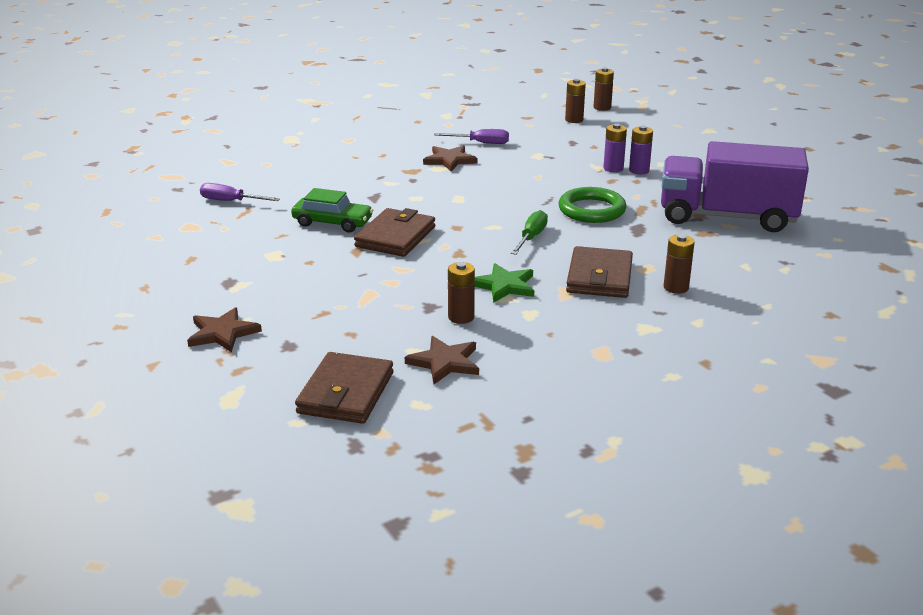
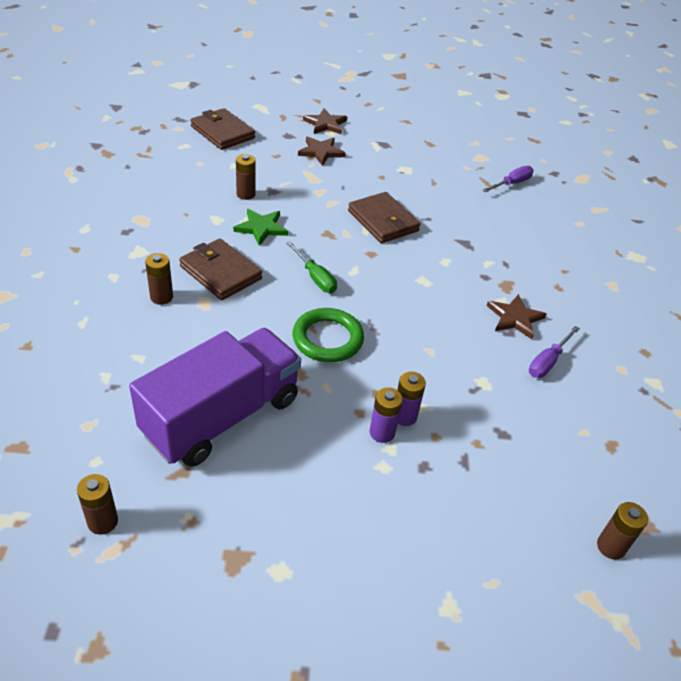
camera: 120 degrees right, 15 degrees up
green car [291,188,373,232] -> none
brown star [405,336,479,384] -> brown star moved to [298,137,346,166]
brown battery [565,79,586,123] -> brown battery moved to [77,474,118,535]

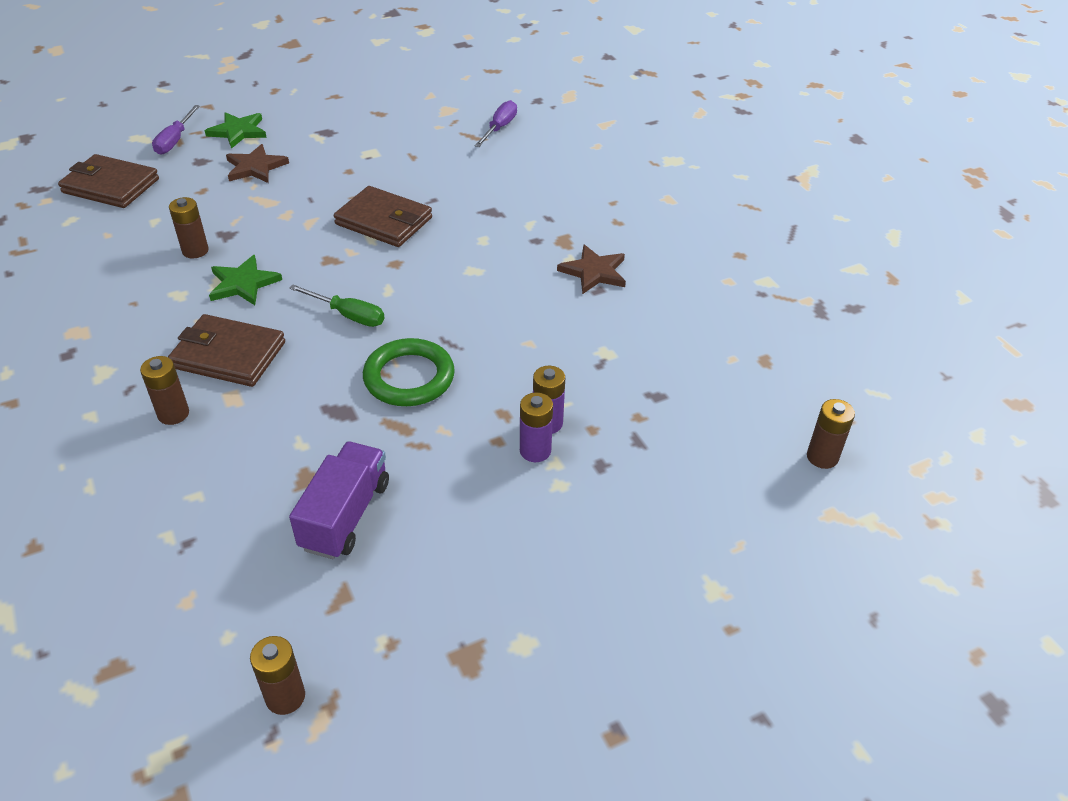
camera: 25 degrees left, 0 degrees up
purple truck [129,328,301,467] -> purple truck [289,442,389,559], size x0.58
brown star [303,109,347,134] -> green star [205,112,267,149]
purple screwdriver [529,326,580,378] -> purple screwdriver moved to [152,105,200,155]

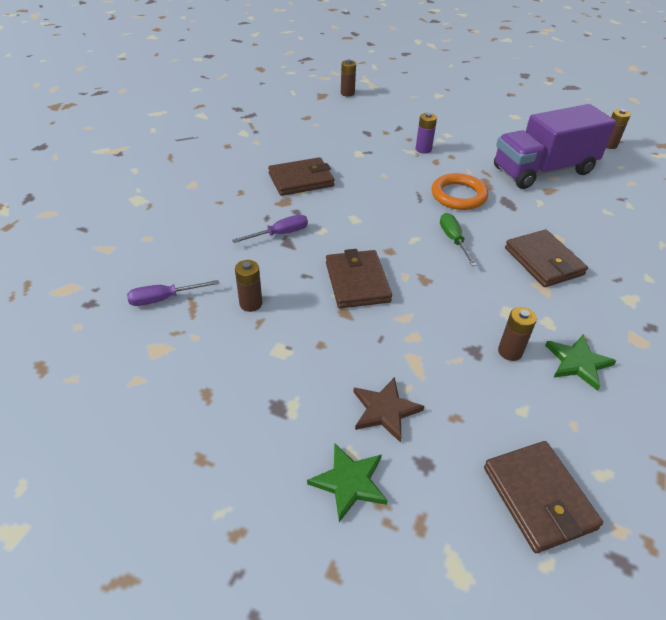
camera: 130 degrees left, 0 degrees up
brown battery [140,356,189,425] -> brown battery moved to [235,260,262,312]
purple screwdriver [152,105,200,155] -> purple screwdriver moved to [232,214,308,243]
green star [209,255,282,305] -> green star moved to [545,335,616,391]
purple truck [289,442,389,559] -> purple truck [494,104,616,189], size x1.73
green ring [363,338,455,406] -> orange ring [432,173,488,210]
purple battery [520,392,553,462] -> none
brown star [557,244,626,294] -> brown wallet [268,157,335,196]

